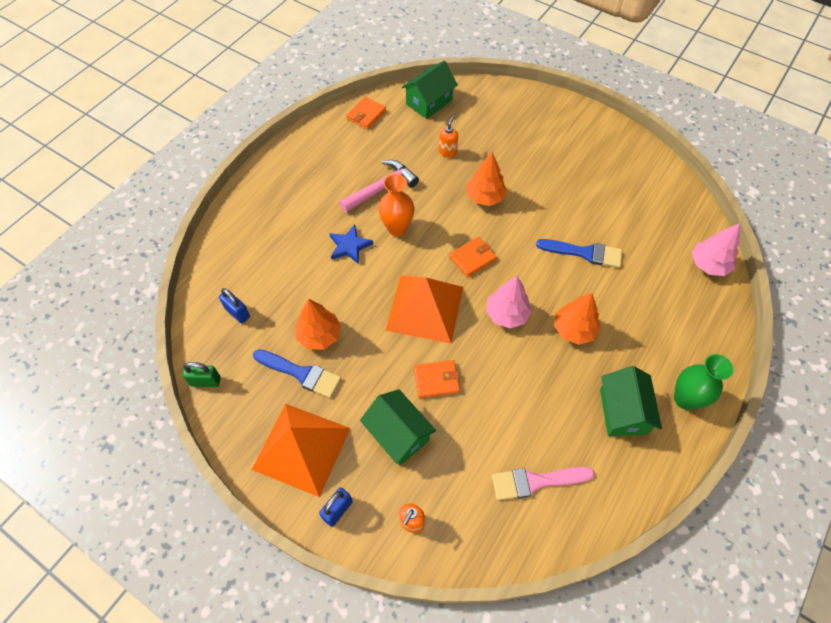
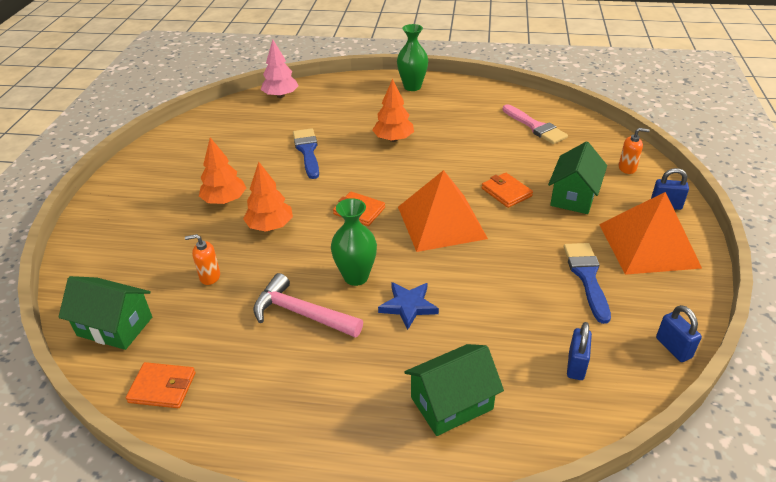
camera: 115 degrees left, 20 degrees down
green padlock [182,362,221,387] -> blue padlock [656,305,702,362]
orange tree [295,299,341,350] -> orange tree moved to [199,137,246,204]
orange vase [378,174,414,236] -> green vase [331,198,377,286]
pink tree [486,276,532,328] -> none
green house [600,366,662,436] -> green house moved to [404,344,504,436]

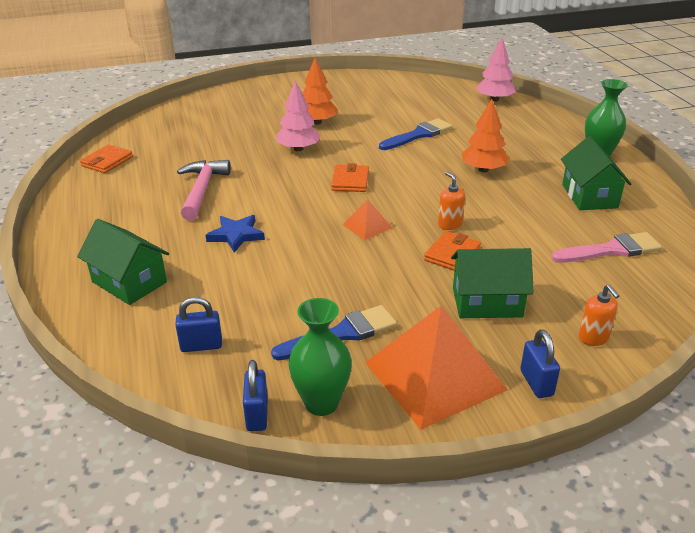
camera: 65 degrees right, 5 degrees down
green house [58,276,152,350] -> green house moved to [561,136,631,210]
orange wallet [126,362,196,408] -> orange wallet turned 45 degrees clockwise [80,145,133,173]
orange soap dispenser [185,234,220,285] -> orange soap dispenser moved to [438,172,465,230]
orange tree [243,161,293,232] -> pink tree [276,81,321,151]
green vase [331,198,377,286] -> green vase moved to [289,298,352,416]
orange pyramid [398,170,488,252] -> orange pyramid [343,199,392,240], size x0.46
pink brush [503,104,568,144] -> pink brush turned 135 degrees counterclockwise [551,232,662,262]
blue padlock [656,305,702,362] -> blue padlock turned 45 degrees counterclockwise [243,360,268,431]

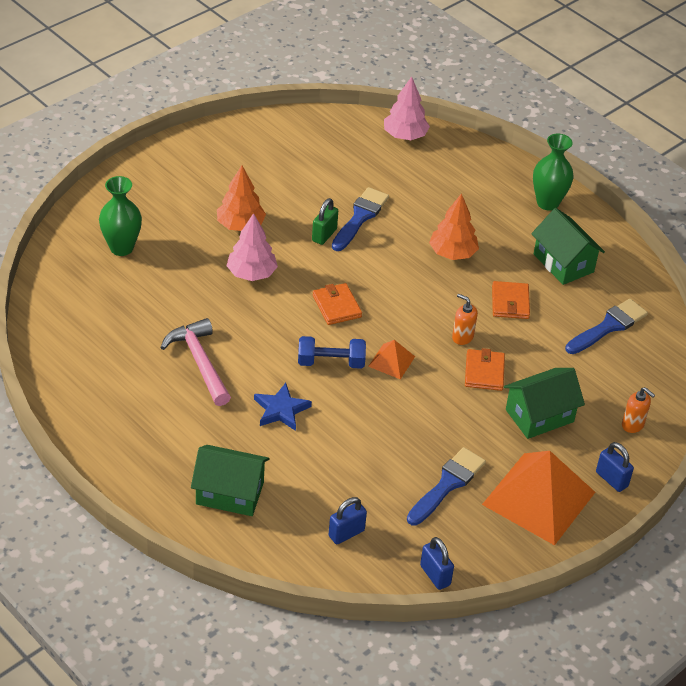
camera: 30 degrees left, 10 degrees up
orange wallet [80,145,133,173] -> orange wallet moved to [492,281,530,319]
green vase [289,298,352,416] -> green vase moved to [99,176,142,256]
pink brush [551,232,662,262] -> blue brush [565,299,648,354]
none -> blue dumbbell [298,336,366,369]
none -> green padlock [312,198,338,245]

